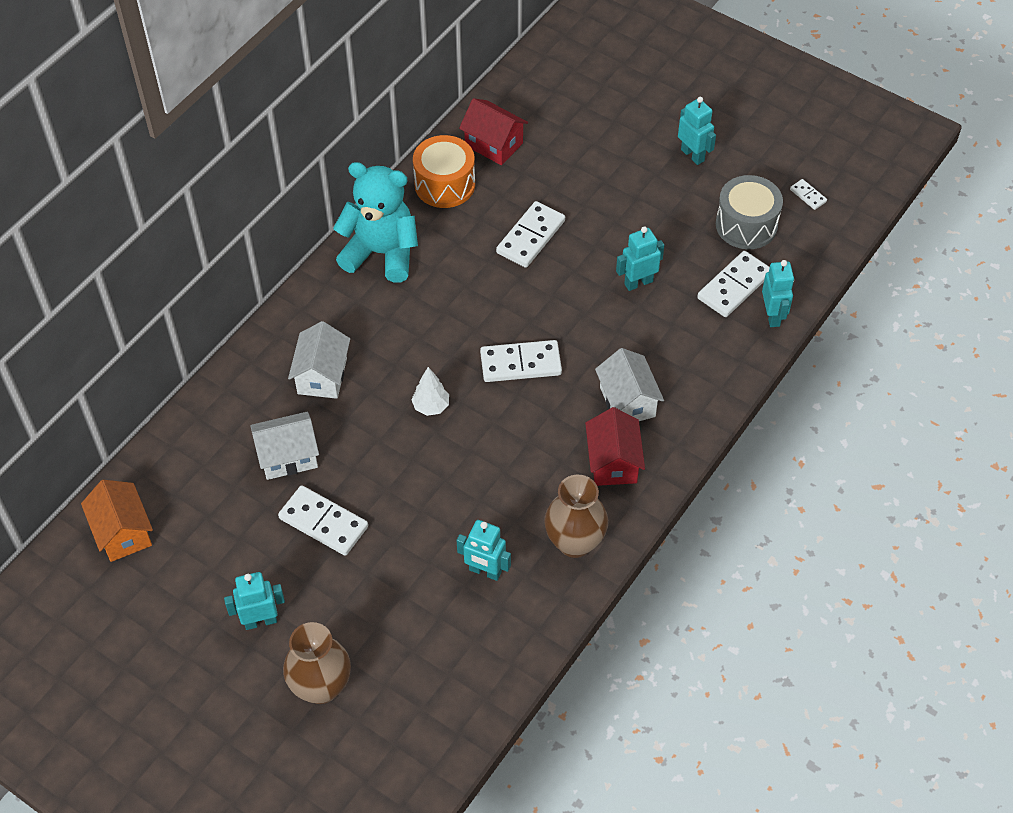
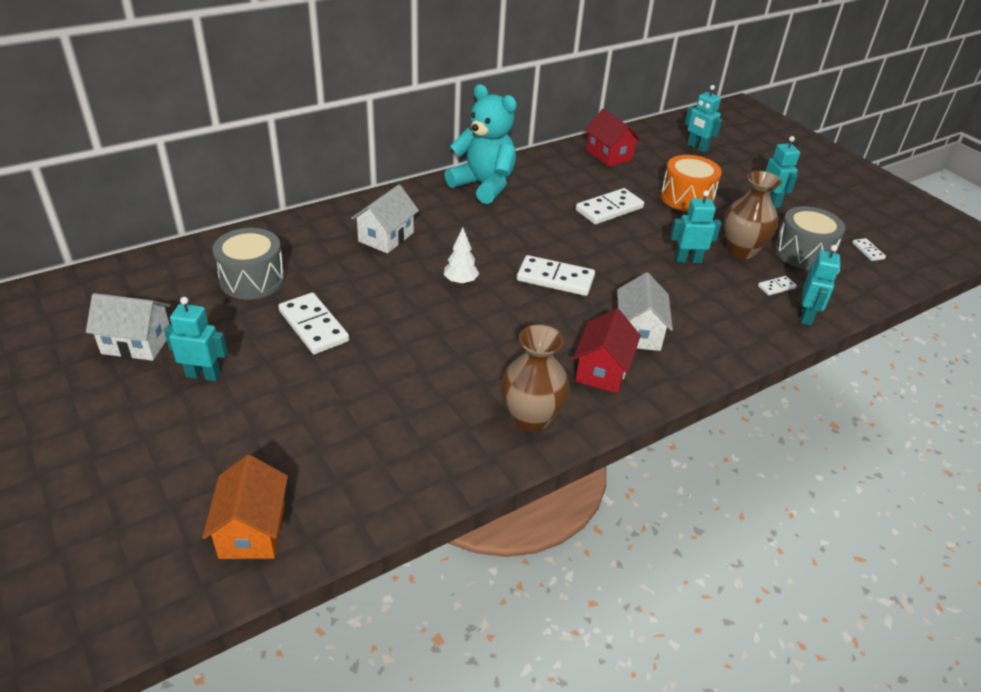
camera: 20 degrees right, 15 degrees down
orange house [81,480,153,562] -> orange house moved to [202,455,288,559]
white house [250,412,319,480] -> white house moved to [86,293,171,361]
brown vase [283,622,351,704] -> brown vase moved to [724,171,782,259]
orange drum [413,135,475,208] -> orange drum moved to [661,155,722,212]
turquoise robot [457,520,511,581] -> turquoise robot moved to [685,85,722,152]
white domino [697,251,770,317] -> white domino [758,276,797,295], size x0.49
none -> grey drum [213,228,285,300]

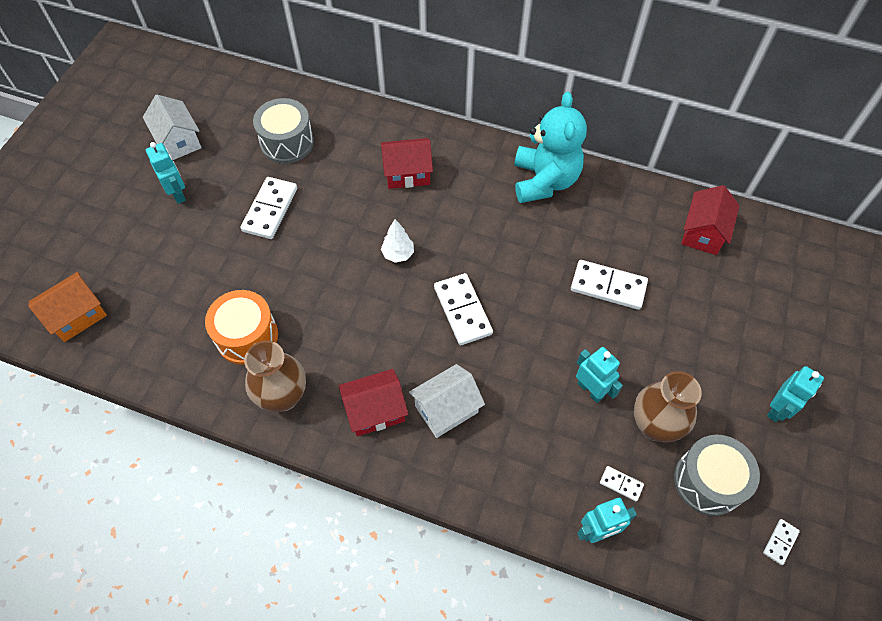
camera: 55 degrees right, 20 degrees up
white house [351,185,419,254] -> red house [381,138,433,189]
orange drum [661,155,722,212] -> orange drum moved to [205,290,278,365]
turquoise robot [685,85,722,152] -> none

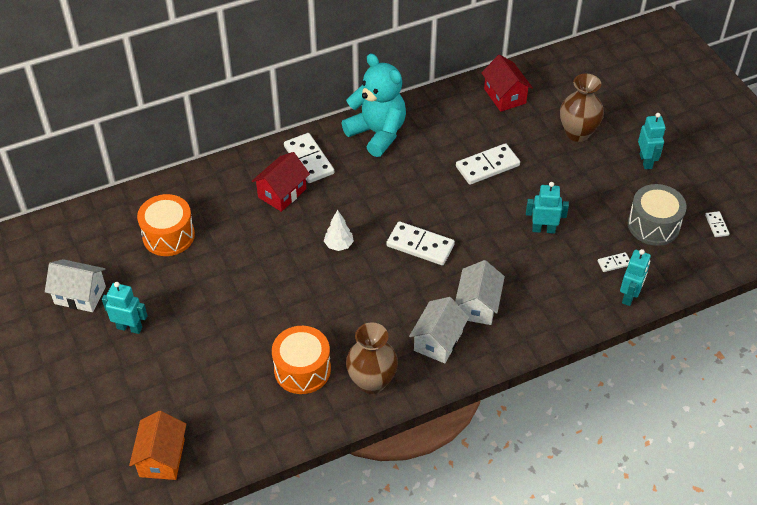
camera: 45 degrees left, 10 degrees down
white domino [240,177,297,239] -> white domino moved to [284,133,334,183]
grey drum [253,98,314,164] -> orange drum [137,194,195,256]
red house [339,369,408,436] -> white house [409,297,469,363]
brown vase [634,371,702,442] -> brown vase moved to [560,74,604,142]

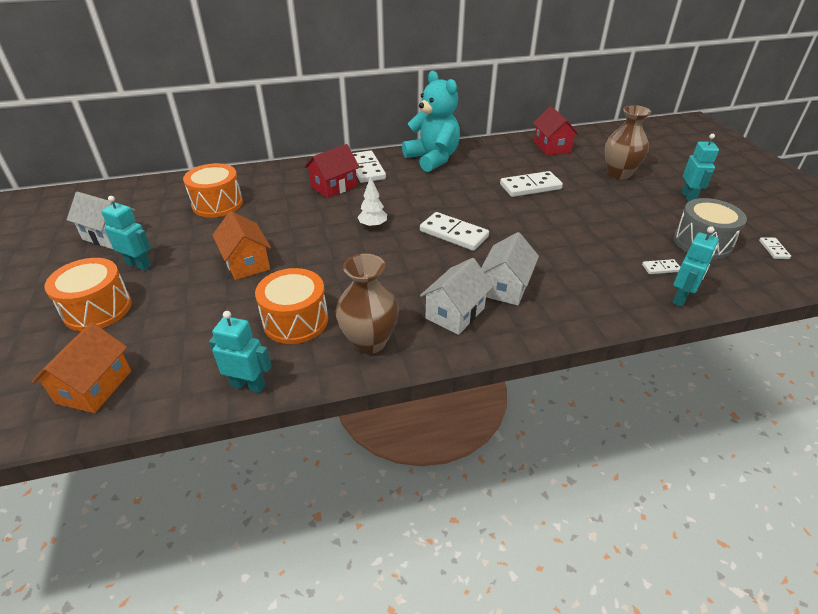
camera: 10 degrees right, 10 degrees down
turquoise robot [526,182,569,234] -> turquoise robot moved to [209,311,271,393]
none -> orange drum [44,258,132,331]
none -> orange house [212,211,271,280]

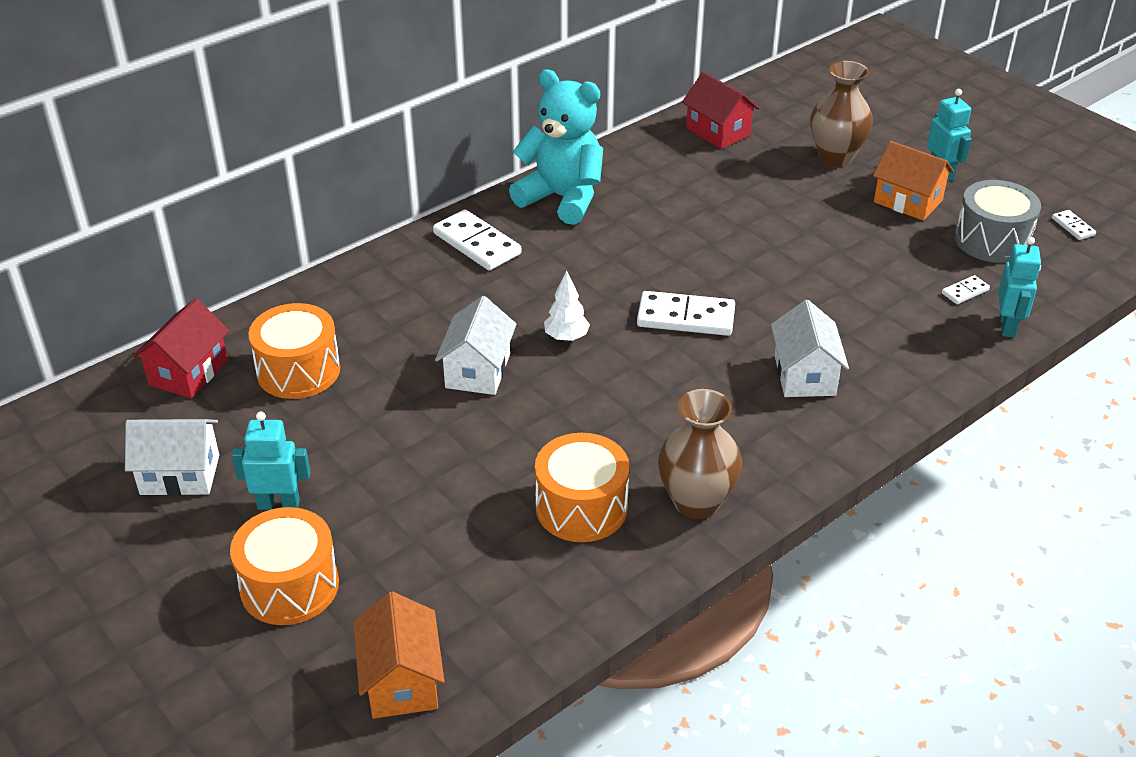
camera: 25 degrees left, 0 degrees up
turquoise robot [209,311,271,393] -> none
orange house [212,211,271,280] -> orange house moved to [873,141,954,221]
red house [304,144,360,198] -> red house moved to [133,298,229,399]
white house [420,258,493,335] -> white house moved to [435,296,517,395]
white domino [500,171,563,197] -> none

